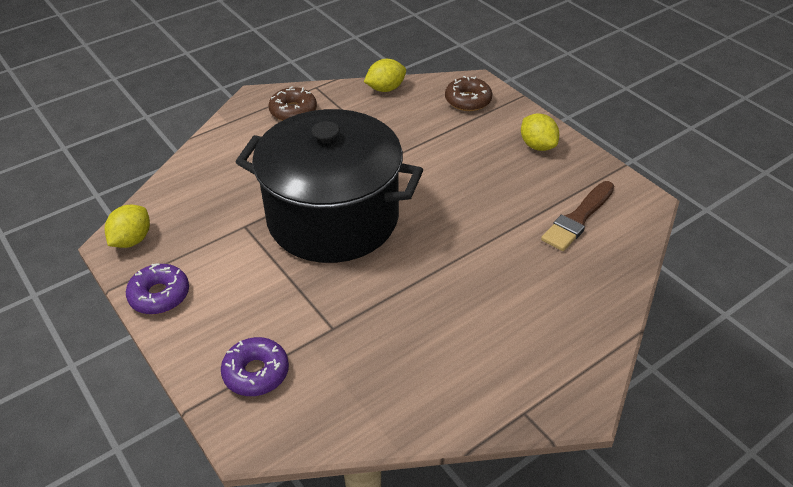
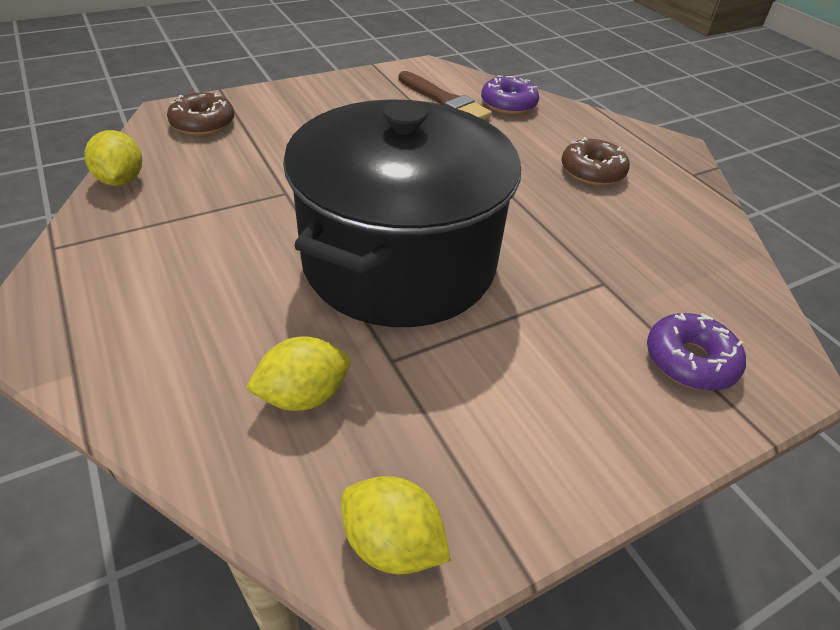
camera: 85 degrees left, 0 degrees up
purple donut [126,263,189,314] -> purple donut moved to [481,75,539,114]
brown donut [268,86,317,121] -> brown donut moved to [561,137,630,185]
yellow lemon [521,113,559,151] -> yellow lemon moved to [245,336,350,411]

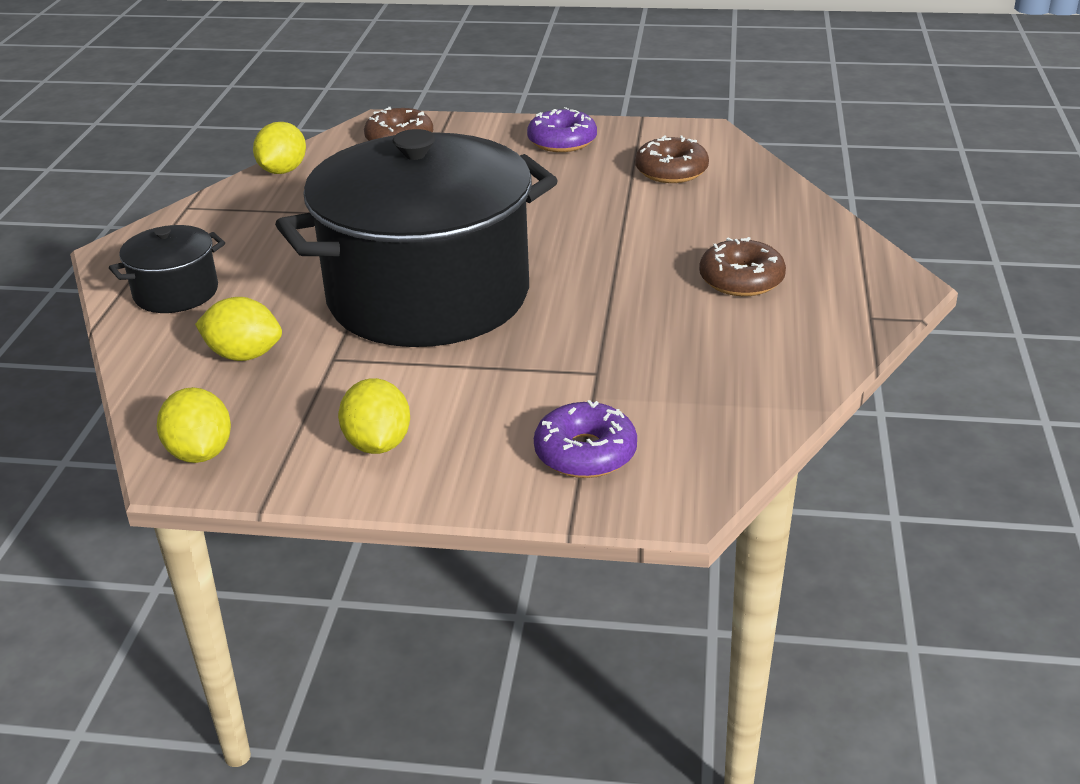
camera: 40 degrees right, 10 degrees down
brown brush [398,71,492,120] -> brown donut [635,135,709,183]
purple donut [481,75,539,114] -> purple donut moved to [527,107,597,152]
none -> black pot [109,225,225,313]
none -> yellow lemon [338,378,410,454]

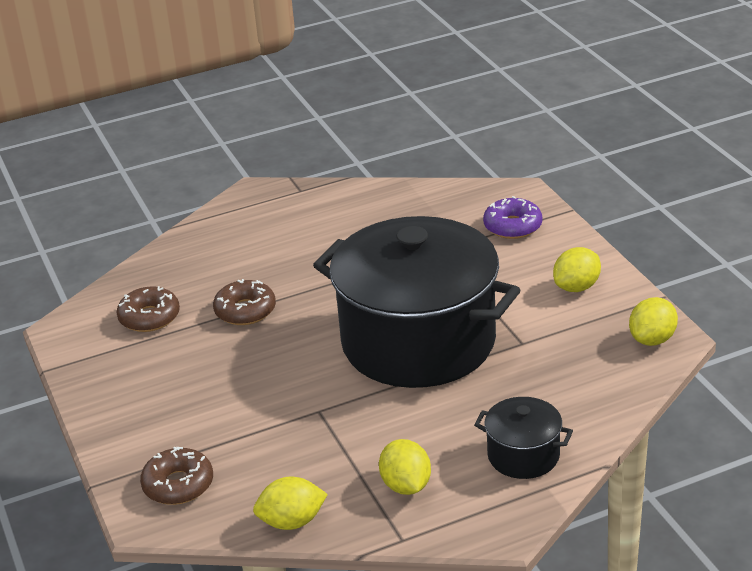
camera: 120 degrees left, 0 degrees up
yellow lemon [195,297,282,361] -> yellow lemon moved to [379,439,431,495]
purple donut [527,107,597,152] -> none
brown donut [699,237,786,296] -> brown donut moved to [213,279,276,325]

